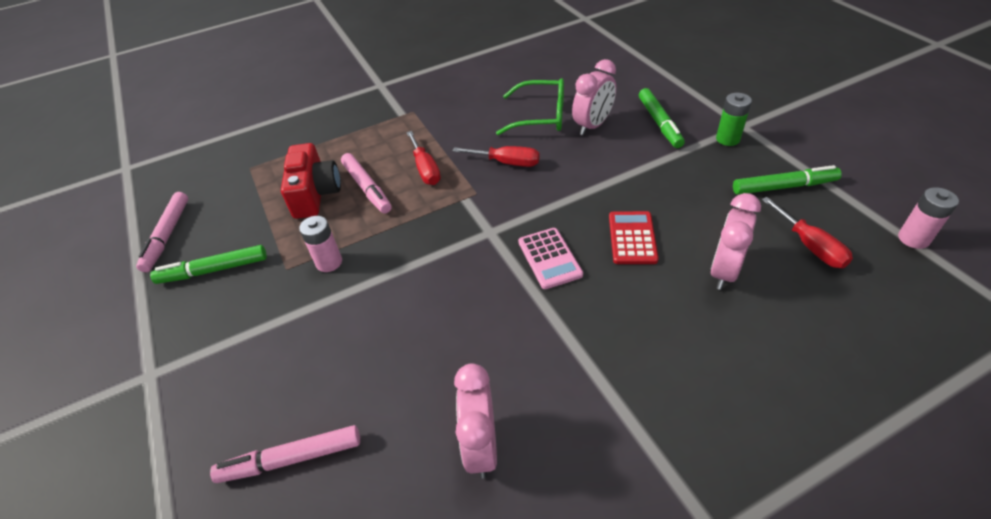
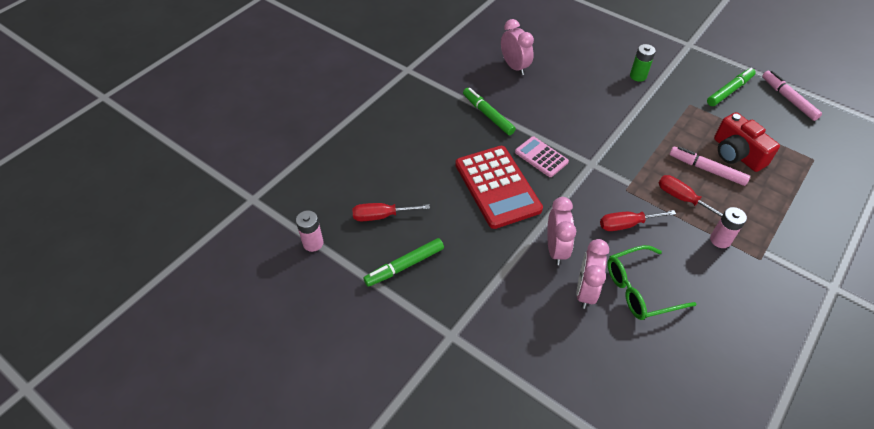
camera: 150 degrees right, 5 degrees up
pink marker [210,425,360,483] -> none
pink battery [299,216,342,272] -> pink battery moved to [710,207,747,248]
red calculator [609,211,659,264] -> red calculator [455,146,543,229], size x1.85
green marker [639,88,685,148] -> green marker moved to [463,88,516,135]
pink clock [710,193,761,290] -> pink clock moved to [547,197,576,265]
green battery [716,93,752,146] -> green battery moved to [630,44,656,82]
red screwdriver [762,197,853,268] -> red screwdriver turned 45 degrees counterclockwise [352,203,430,221]

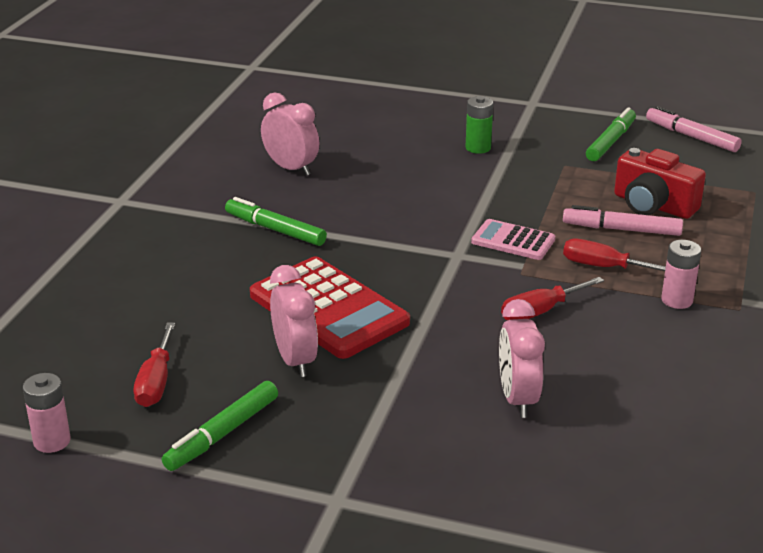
camera: 20 degrees left, 20 degrees down
red screwdriver [352,203,430,221] -> red screwdriver turned 60 degrees counterclockwise [134,322,175,407]
pink calculator [515,136,569,177] -> pink calculator moved to [471,219,555,260]
pink clock [547,197,576,265] -> pink clock moved to [270,265,318,377]
green glasses [607,245,696,320] -> none

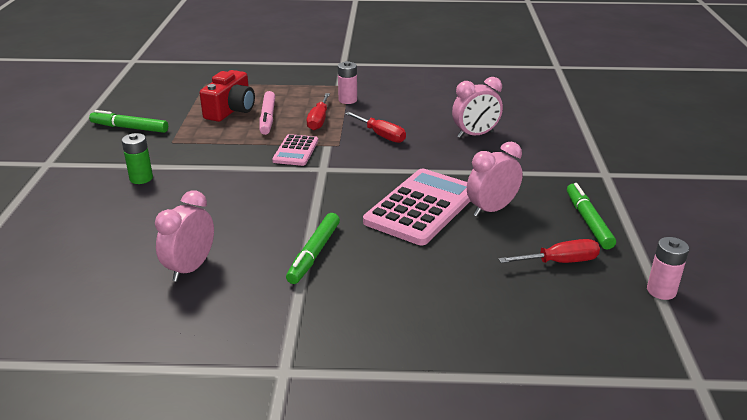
camera: 105 degrees left, 0 degrees up
green marker [162,381,278,471] -> green marker turned 120 degrees counterclockwise [567,183,616,249]
red calculator [250,256,410,359] -> pink calculator [363,169,470,245]
pink marker [646,106,742,152] -> none

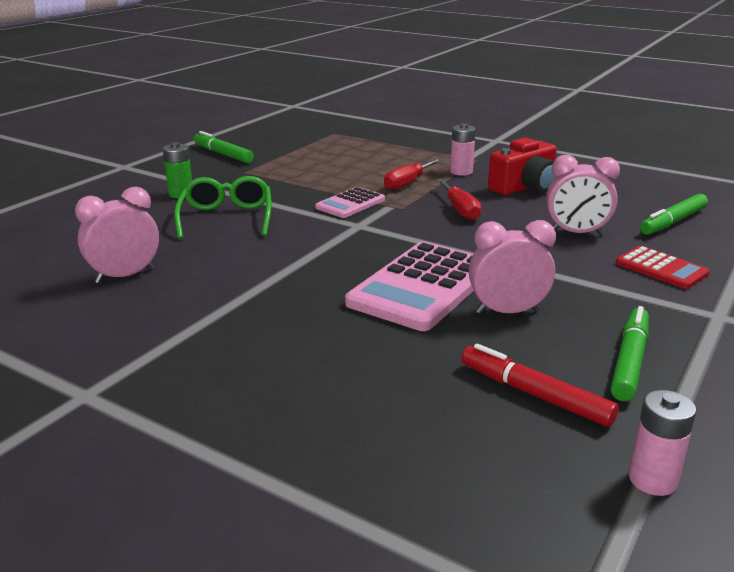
camera: 30 degrees right, 5 degrees down
red camera [200,70,255,122] -> red camera moved to [488,138,557,195]
pink marker [259,91,275,135] -> none
green marker [286,213,340,284] -> green marker moved to [640,194,708,235]
pink calculator [363,169,470,245] -> pink calculator turned 150 degrees clockwise [345,242,474,331]
red screwdriver [499,239,600,263] -> red marker [461,344,619,427]
none -> green glasses [174,176,271,239]
none -> red calculator [616,246,709,289]

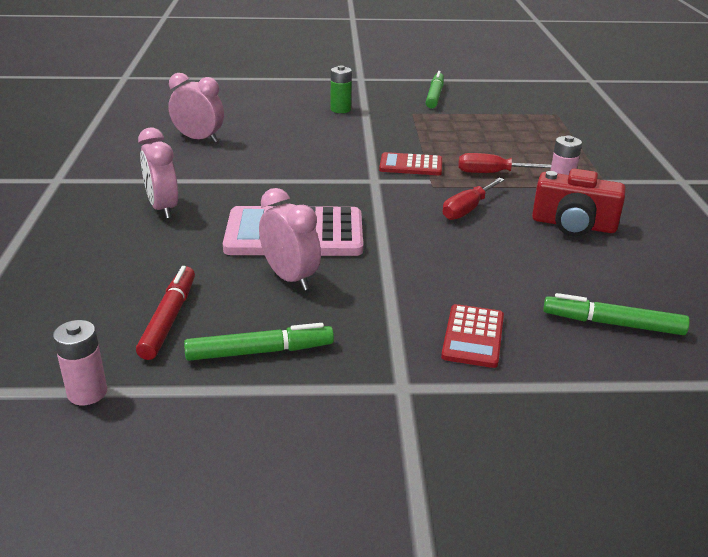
camera: 55 degrees right, 5 degrees up
green glasses [174,176,271,239] -> none
pink calculator [315,187,385,218] -> red calculator [379,152,442,175]
pink clock [547,155,620,235] -> pink clock moved to [138,127,178,219]

